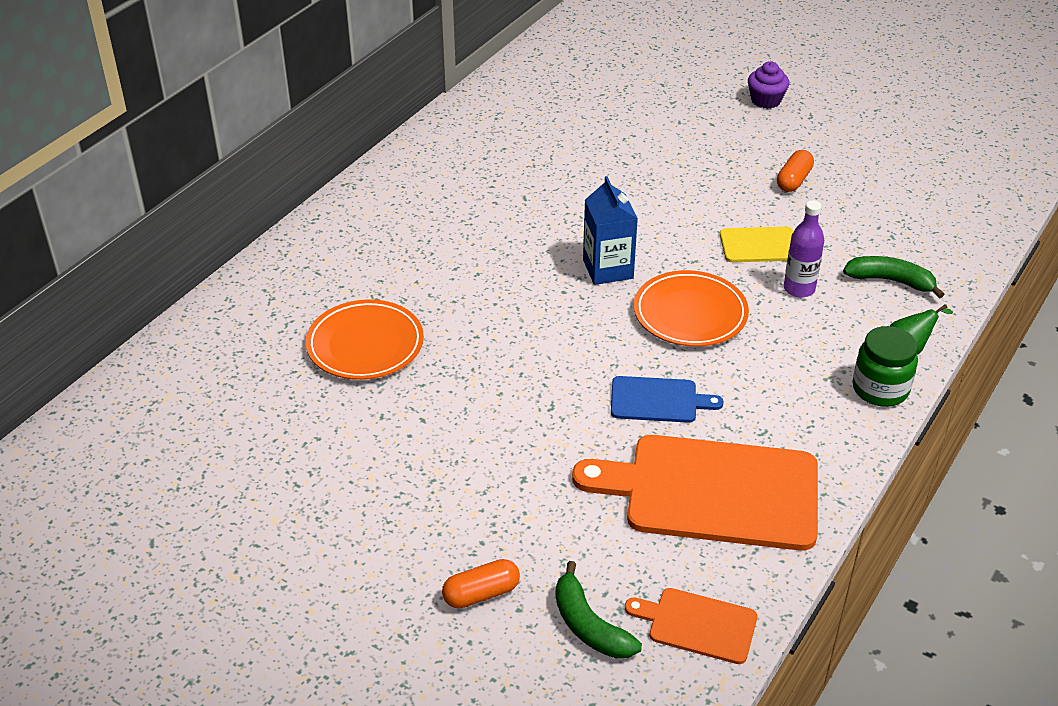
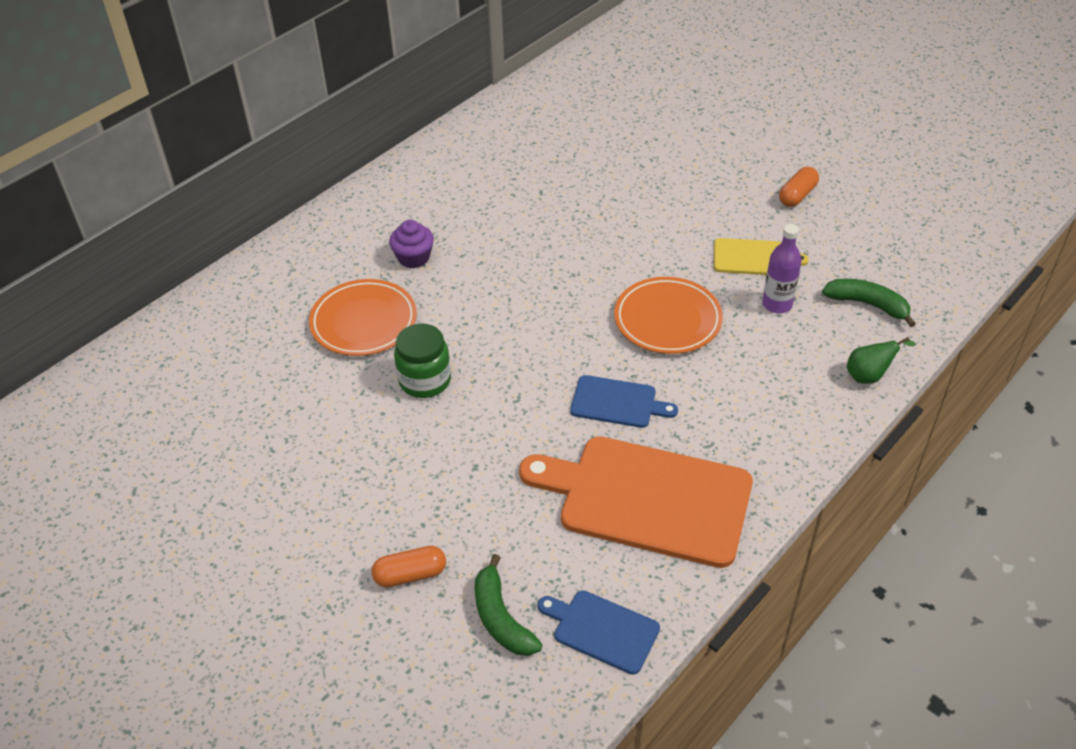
camera: 10 degrees right, 5 degrees up
blue carton [583,176,638,285] -> none
orange cutting board [625,588,757,664] -> blue cutting board [538,590,660,675]
purple cupcake [748,61,789,109] -> purple cupcake moved to [389,220,434,268]
green jar [853,326,918,407] -> green jar moved to [394,323,451,398]

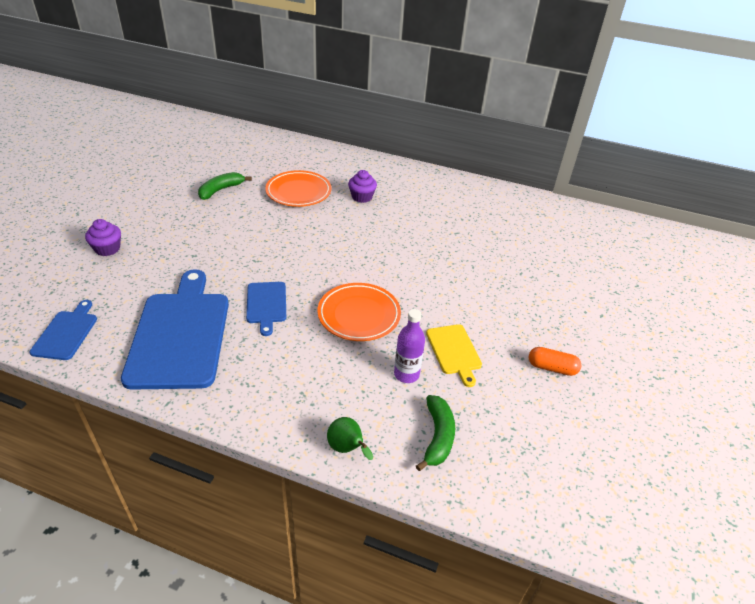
camera: 65 degrees right, 5 degrees down
orange capsule [372,546,446,587] -> purple cupcake [85,219,121,256]
green jar [394,323,451,398] -> none
green banana [474,554,543,656] -> green banana moved to [198,172,252,200]
orange cutting board [519,436,753,568] -> blue cutting board [121,269,229,390]

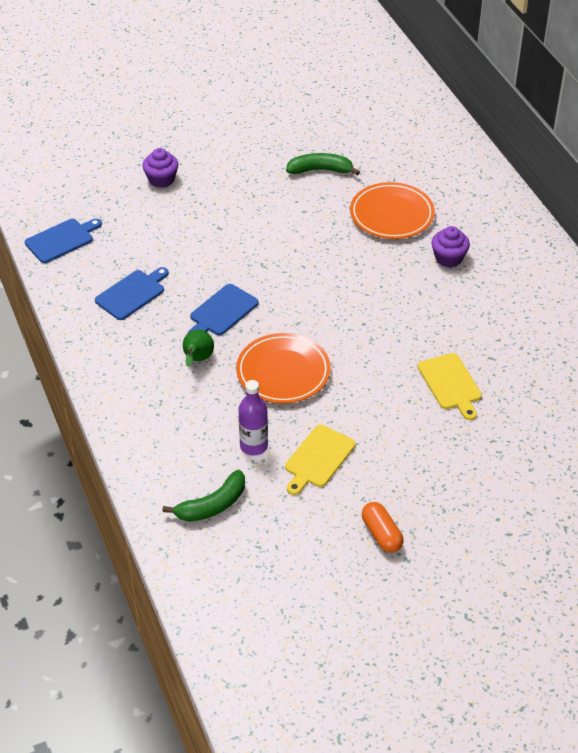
camera: 50 degrees right, 5 degrees up
blue cutting board [121,269,229,390] -> blue cutting board [95,267,169,320], size x0.49
green pear [327,417,373,460] -> green pear moved to [183,330,214,367]
none -> yellow cutting board [418,353,482,420]

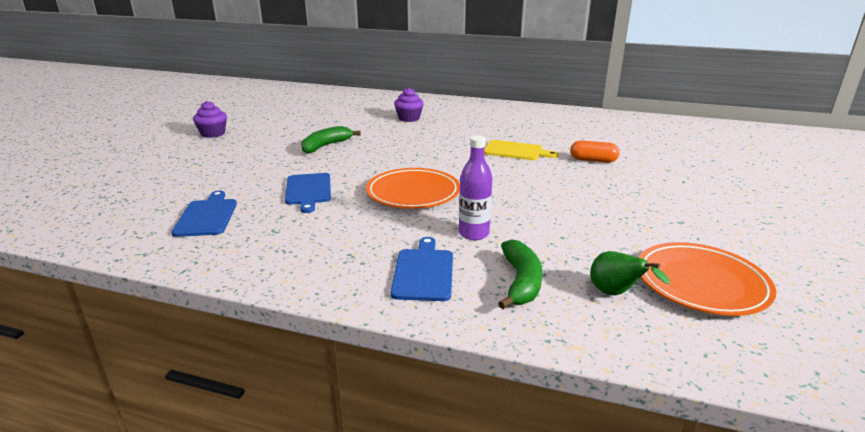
camera: 50 degrees left, 20 degrees down
blue cutting board [25,219,102,263] -> blue cutting board moved to [391,237,453,301]
purple cupcake [142,148,178,188] -> purple cupcake moved to [193,101,227,138]
green pear [183,330,214,367] -> green pear moved to [590,251,670,295]
yellow cutting board [285,425,356,495] -> none
green banana [286,153,360,175] -> green banana moved to [301,126,361,154]
orange plate [350,182,435,239] -> orange plate moved to [638,242,776,316]
orange capsule [362,502,404,553] -> orange capsule moved to [570,140,620,163]

